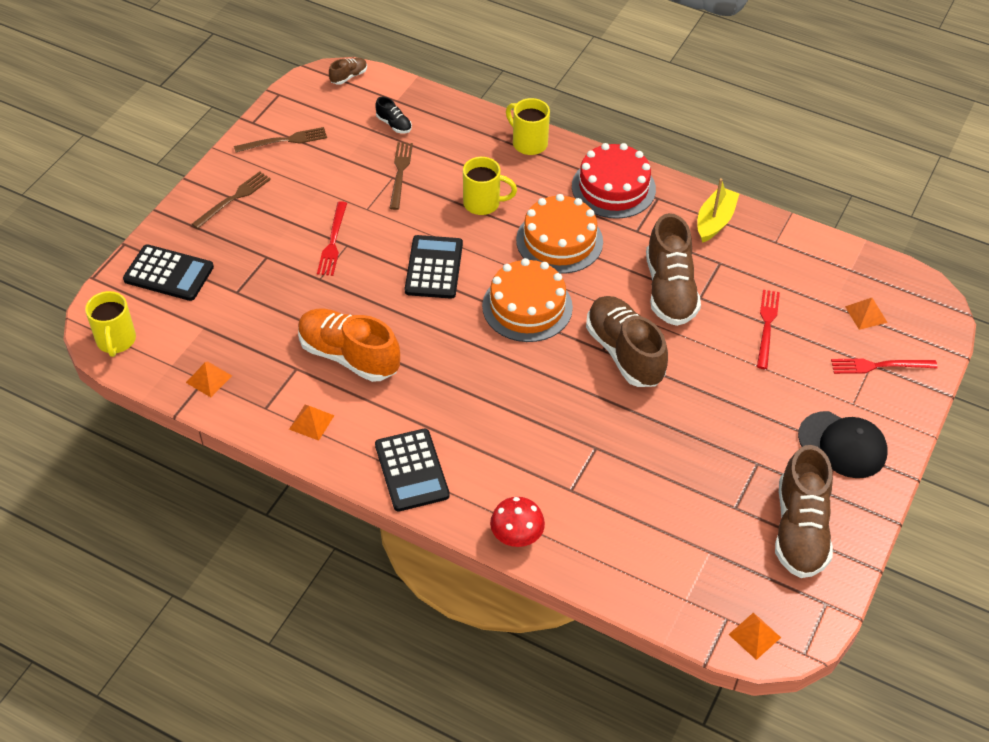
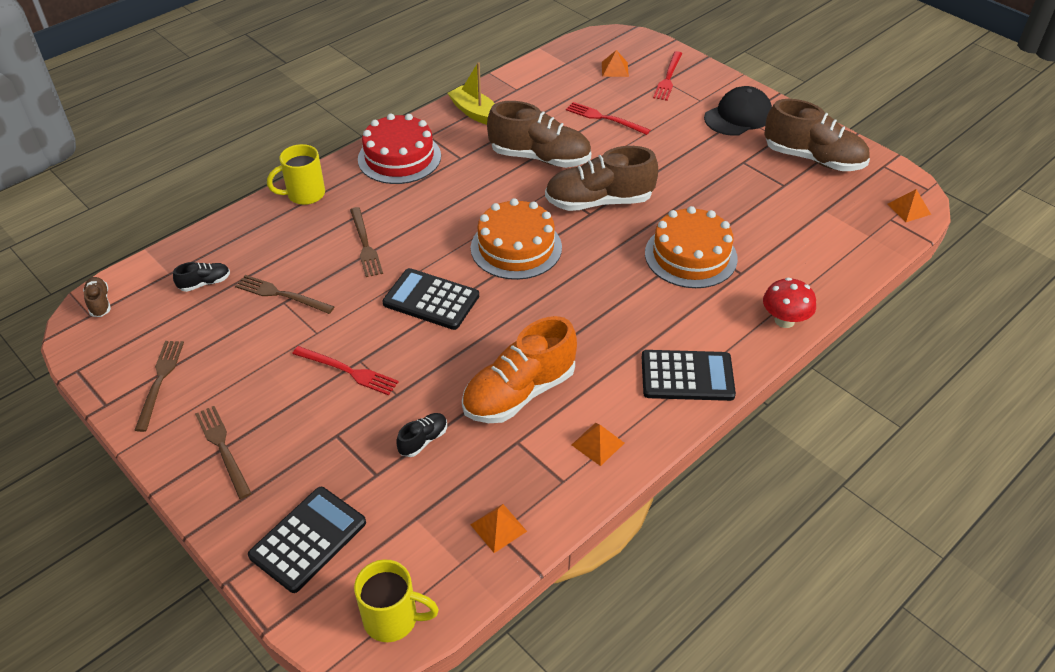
camera: 70 degrees left, 5 degrees down
yellow mug [463,157,517,215] -> brown fork [350,207,383,277]
orange cake [516,194,603,274] -> orange cake moved to [645,206,738,288]
none -> black shoe [396,413,447,457]

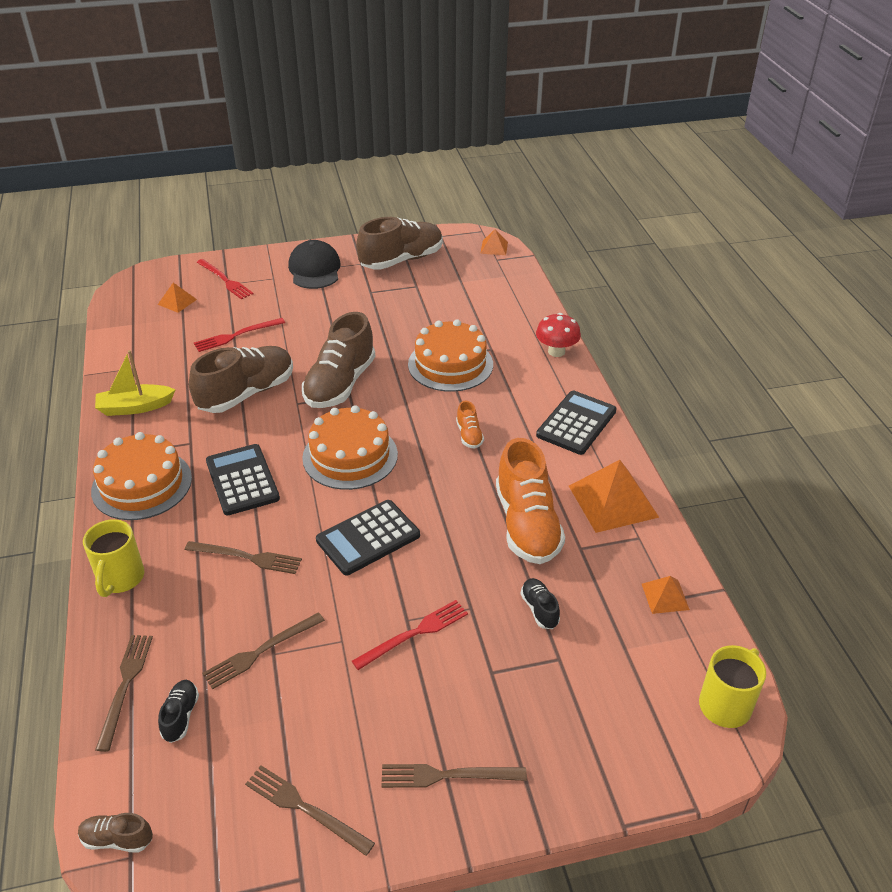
camera: 60 degrees left, 5 degrees down
black calculator [248,487,366,593] -> black calculator moved to [206,444,280,515]
red cake [358,113,441,184] -> orange cake [91,432,192,520]
orange pyramid [572,423,624,466] -> orange pyramid [569,460,659,533], size x1.95
none -> brown fork [95,635,153,752]
none -> orange shoe [456,401,484,449]

